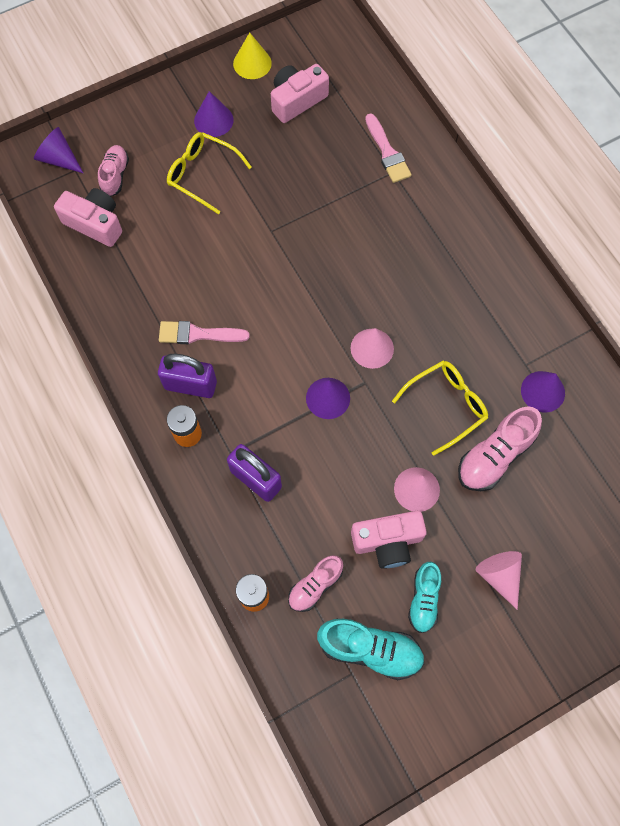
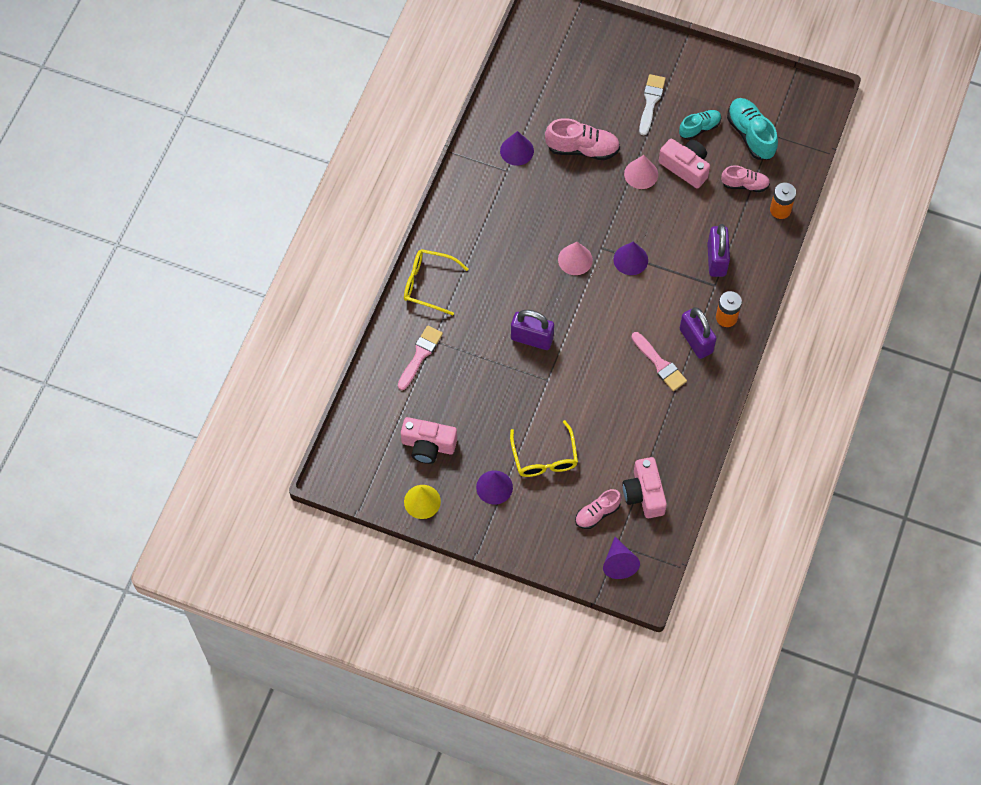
camera: 130 degrees left, 5 degrees down
yellow glasses [392,361,488,456] -> yellow glasses moved to [404,249,468,315]
pink cone [476,551,522,610] -> white brush [639,74,666,135]
none -> purple padlock [511,310,554,350]

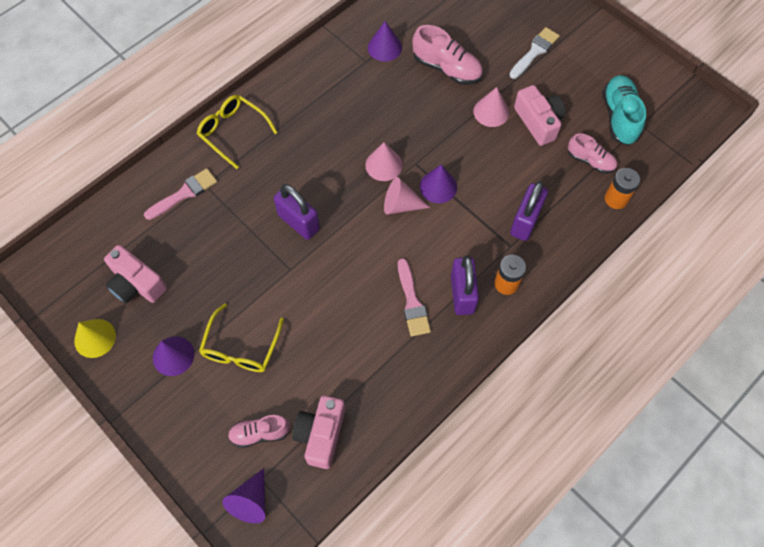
camera: 25 degrees right, 0 degrees up
turquoise shoe [679,110,721,140] -> none
none -> pink cone [384,177,430,215]

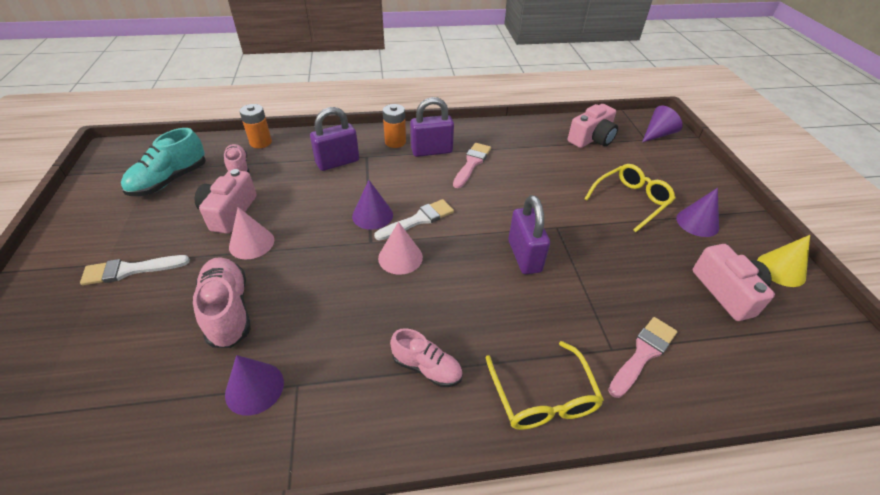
camera: 145 degrees left, 20 degrees down
pink brush [144,168,217,220] -> pink brush turned 135 degrees clockwise [608,317,677,398]
pink shoe [228,415,290,448] -> pink shoe moved to [390,328,463,387]
pink cone [384,177,430,215] -> white brush [374,199,454,240]
purple padlock [451,256,479,315] -> purple padlock turned 45 degrees clockwise [410,97,454,157]

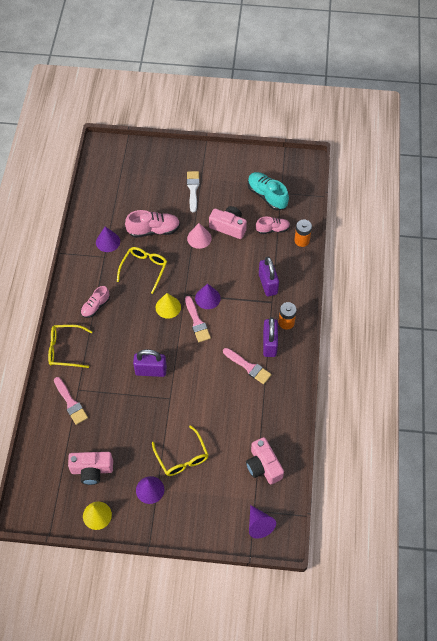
camera: 105 degrees right, 15 degrees up
white brush [374,199,454,240] -> pink brush [185,296,211,342]
pink cone [378,222,423,275] -> yellow cone [156,293,181,319]
none -> yellow glasses [117,247,167,294]

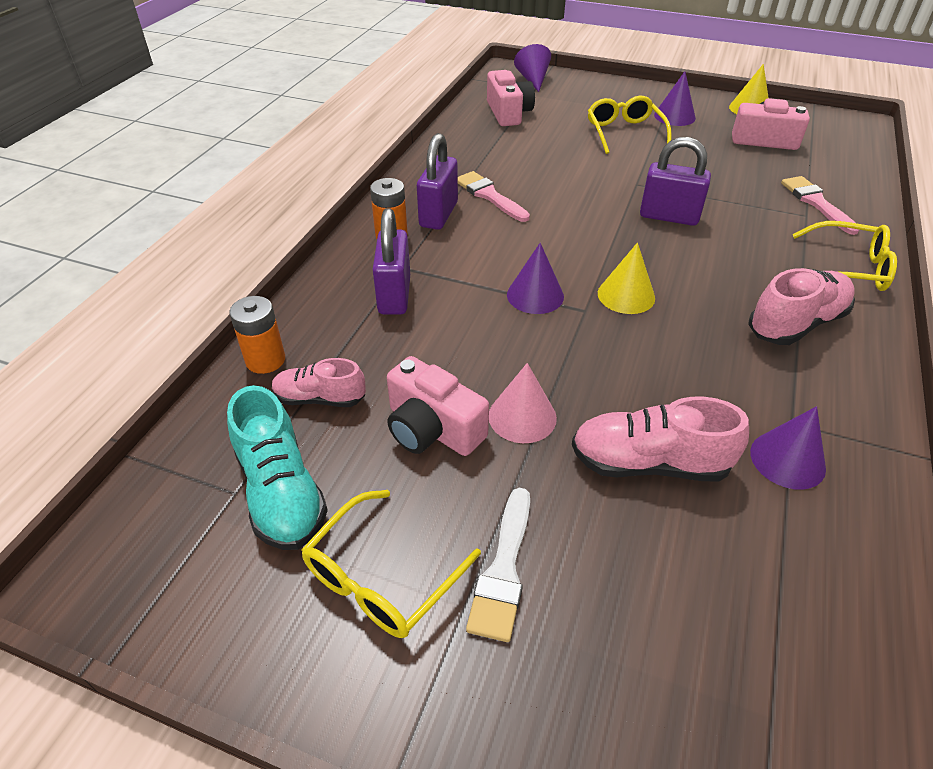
camera: 165 degrees left, 15 degrees down
pink shoe [81,286,110,318] -> pink shoe [748,268,855,345], size x1.55
yellow glasses [117,247,167,294] -> yellow glasses moved to [301,490,481,638]
pink brush [185,296,211,342] -> none

